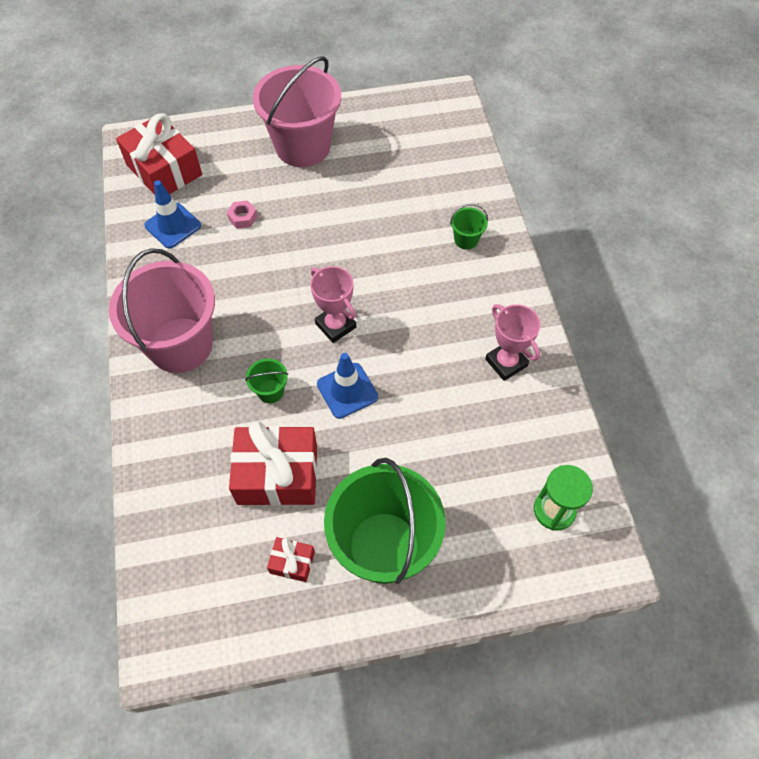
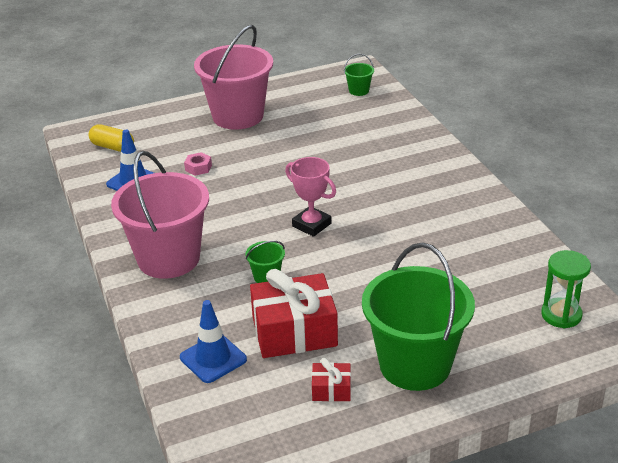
camera: 10 degrees left, 25 degrees down
red gift [116,113,202,195] -> yellow capsule [88,124,134,152]
blue traffic cone [317,353,378,419] -> blue traffic cone moved to [180,300,247,383]
green bucket [450,204,488,250] -> green bucket moved to [344,54,374,96]
pink trophy [485,304,541,381] -> none

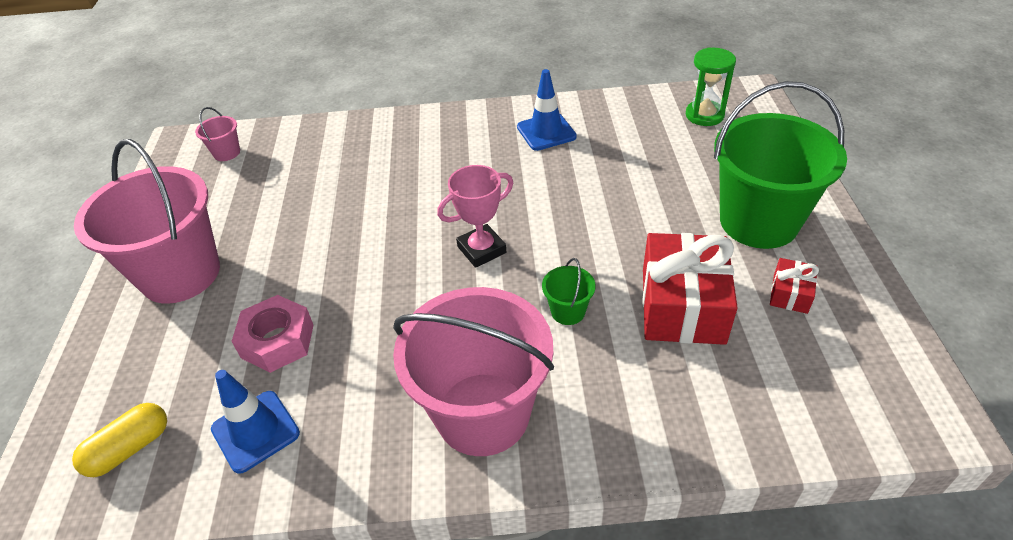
camera: 70 degrees left, 10 degrees up
blue traffic cone [180,300,247,383] -> blue traffic cone moved to [517,69,577,151]
pink nut [184,152,212,176] -> pink nut [231,295,313,373], size x1.78
green bucket [344,54,374,96] -> pink bucket [195,107,240,161]

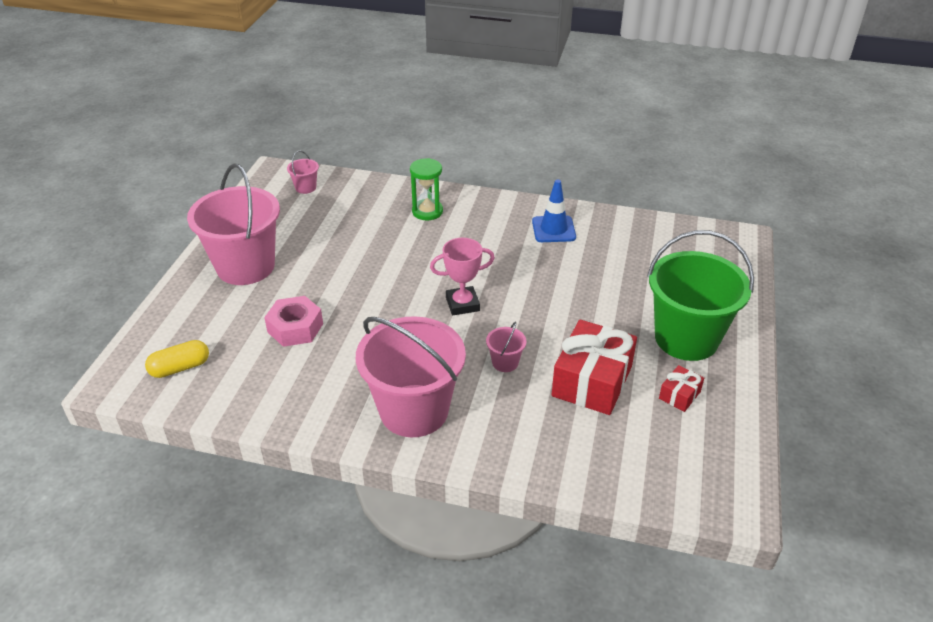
camera: 15 degrees right, 5 degrees down
blue traffic cone [211,370,300,474] -> none
green bucket [542,258,596,325] -> pink bucket [486,322,526,372]
green hourglass [686,47,736,126] -> green hourglass moved to [410,158,443,220]

